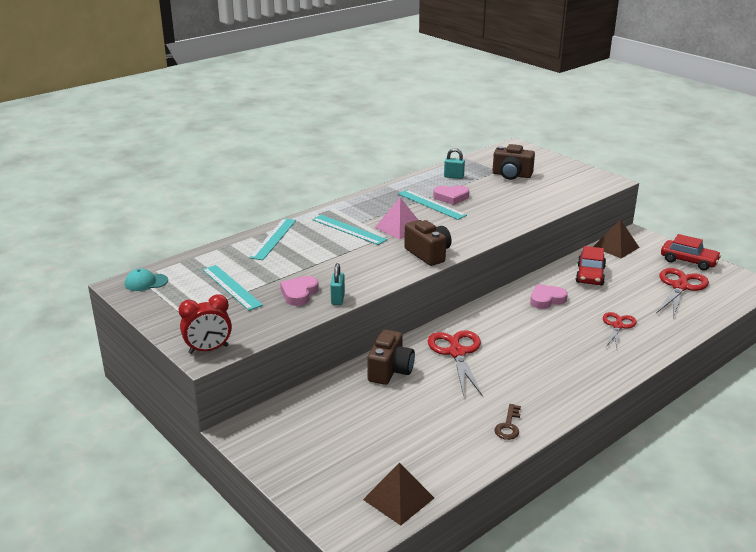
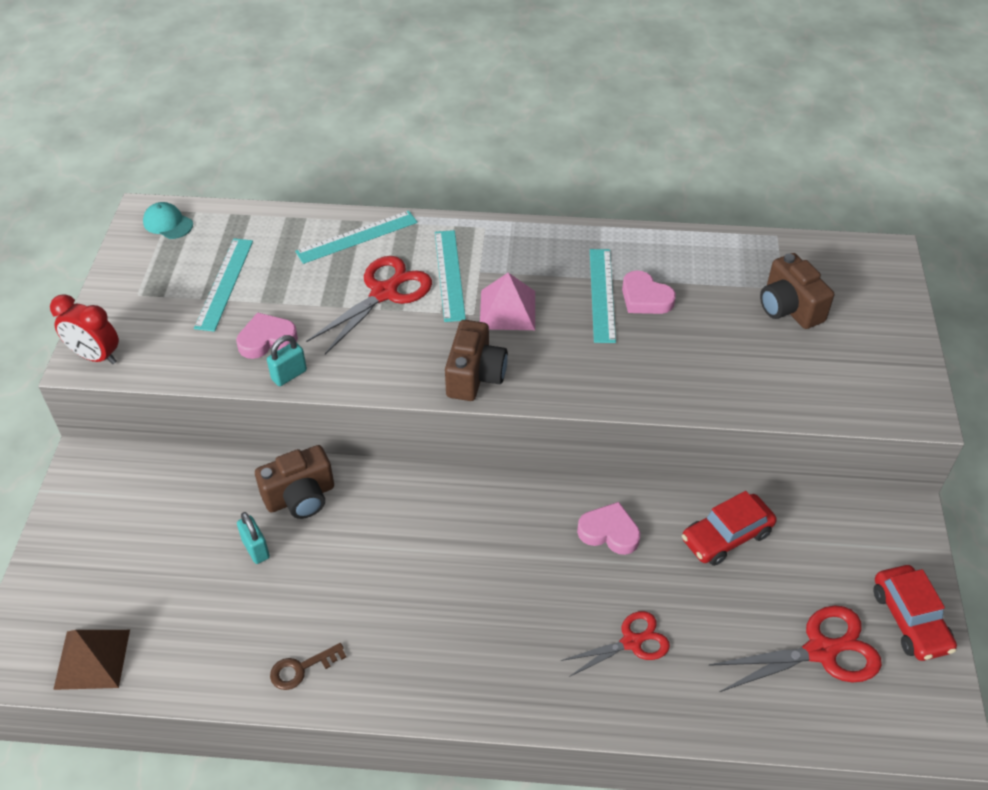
camera: 45 degrees right, 20 degrees up
red scissors [428,330,483,397] -> red scissors moved to [306,256,432,354]
turquoise padlock [444,148,465,179] -> turquoise padlock moved to [237,512,270,564]
brown pyramid [593,219,640,259] -> none

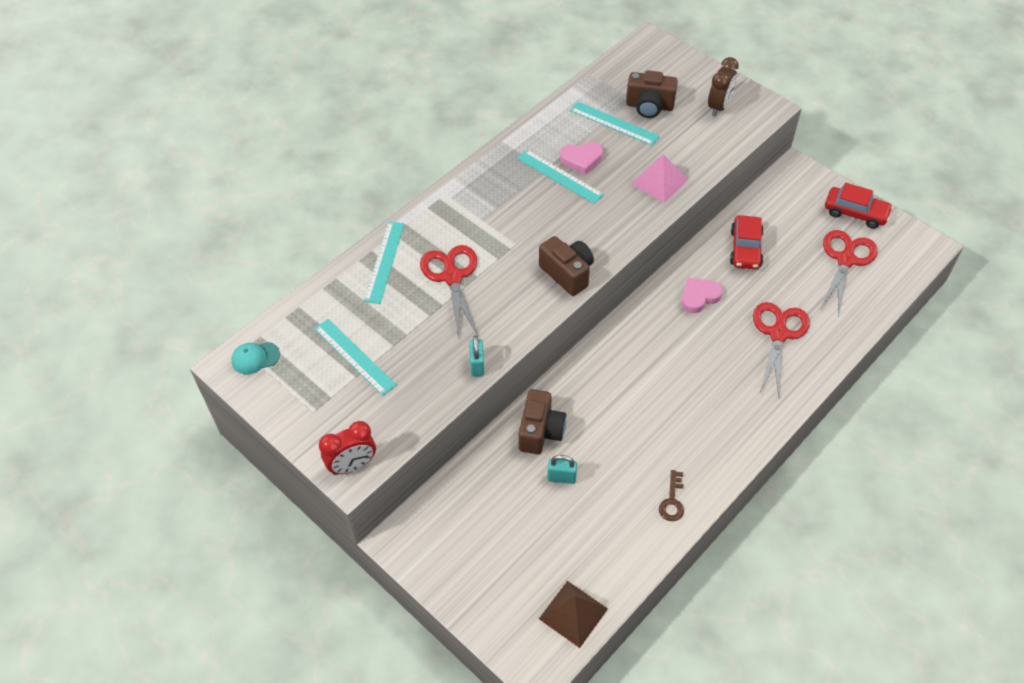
camera: 50 degrees left, 5 degrees up
pink heart [236,312,298,359] -> none
turquoise ruler [435,230,466,322] -> turquoise ruler moved to [570,101,660,146]
pink pyramid [480,273,535,330] -> pink pyramid moved to [631,154,688,203]
red scissors [561,611,670,677] -> red scissors [753,302,810,396], size x1.54
none -> brown clock [708,57,739,116]

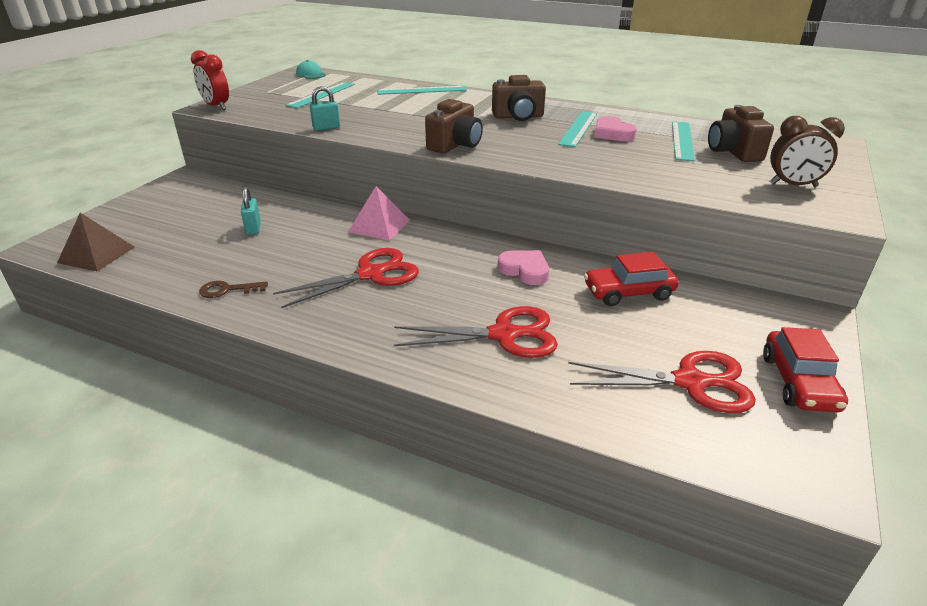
camera: 70 degrees right, 20 degrees down
red scissors [420,245,478,339] -> red scissors moved to [273,248,419,308]
brown camera [518,389,566,454] -> brown camera moved to [492,75,546,121]
pink pyramid [631,154,688,203] -> pink pyramid moved to [348,186,410,241]

